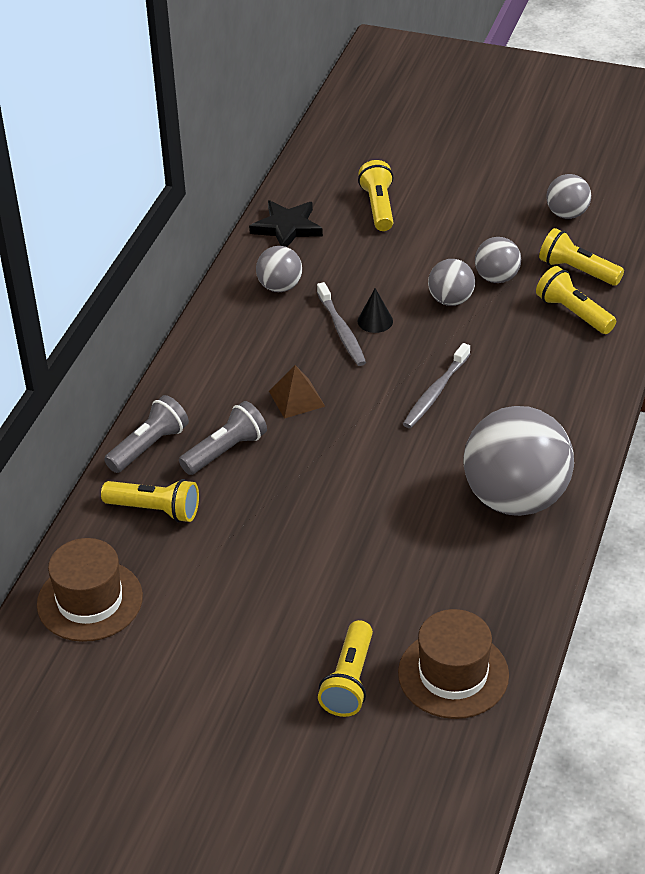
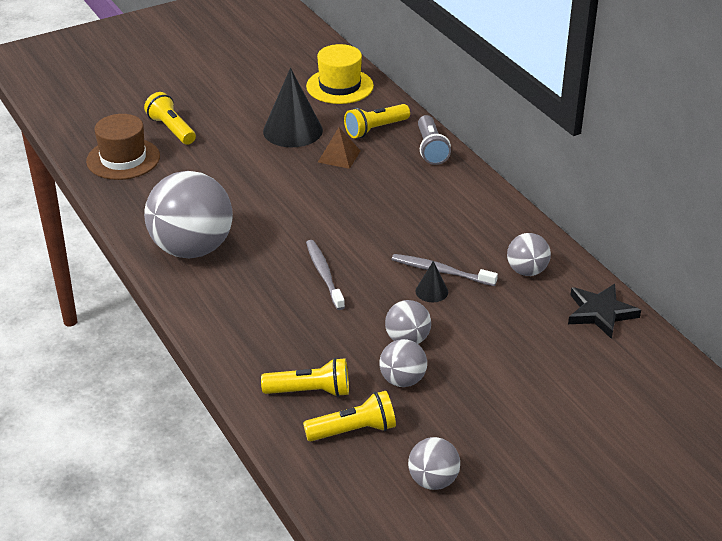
camera: 130 degrees right, 5 degrees down
brown hat [37,538,143,642] -> yellow hat [306,44,374,104]
grey flashlight [179,401,267,475] -> none
brown pyramid [269,365,325,419] -> brown pyramid moved to [318,128,361,169]
yellow flashlight [358,160,394,231] -> none
none -> black cone [263,68,323,147]

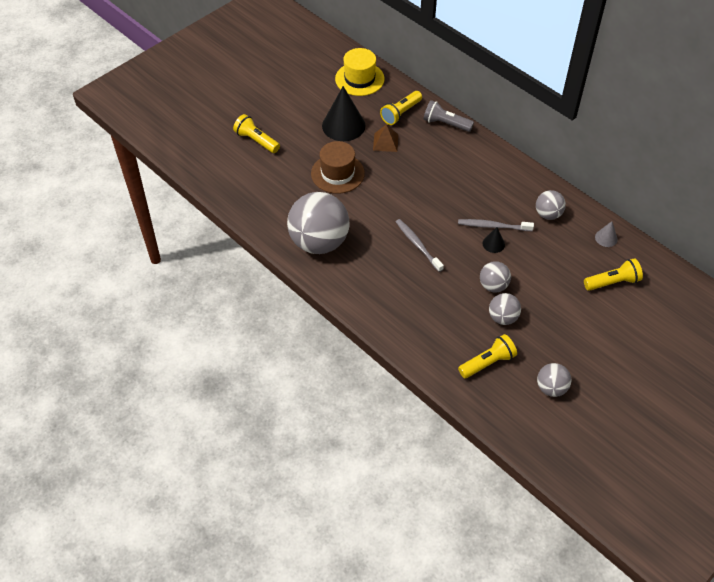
camera: 15 degrees left, 15 degrees up
brown hat [86,114,160,180] -> brown hat moved to [311,141,365,194]
yellow flashlight [261,358,349,397] -> yellow flashlight moved to [584,258,643,291]
grey flashlight [418,115,451,165] -> grey flashlight turned 135 degrees clockwise [424,100,474,132]
black star [568,284,641,339] -> grey cone [595,221,618,247]

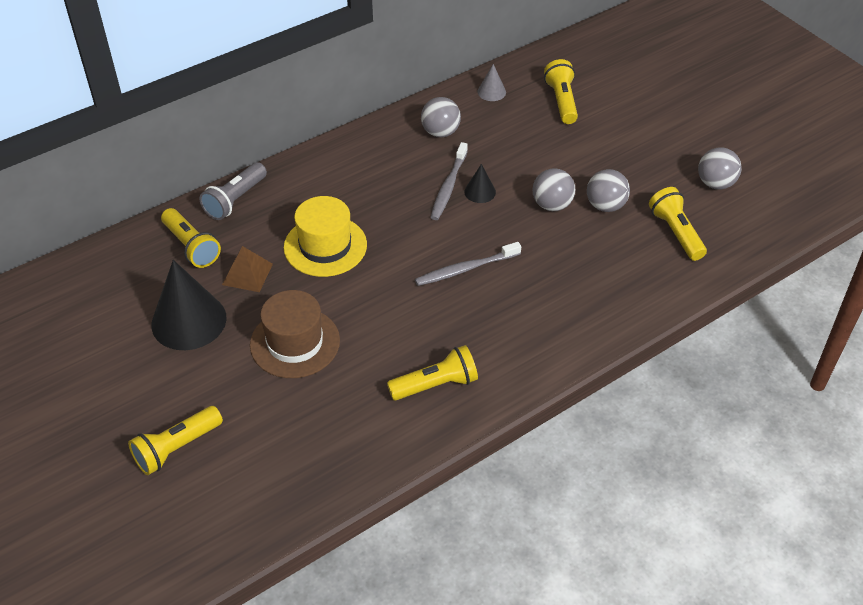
camera: 80 degrees left, 5 degrees down
grey ball [287,192,350,254] -> yellow flashlight [387,345,478,401]
yellow hat [335,48,384,96] -> yellow hat moved to [284,196,367,277]

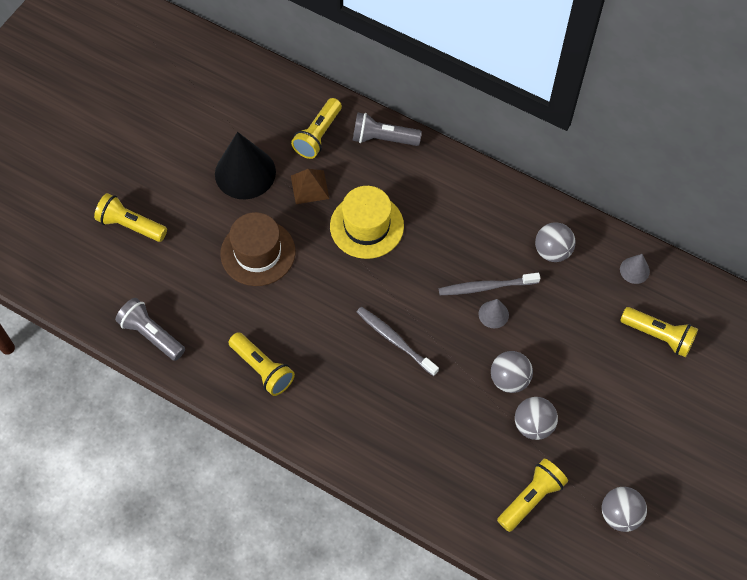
camera: 65 degrees right, 15 degrees up
black cone [464,164,496,203] -> grey cone [479,299,509,328]
yellow flashlight [544,59,578,124] -> yellow flashlight turned 60 degrees clockwise [620,307,698,357]
none -> grey flashlight [115,298,185,361]

